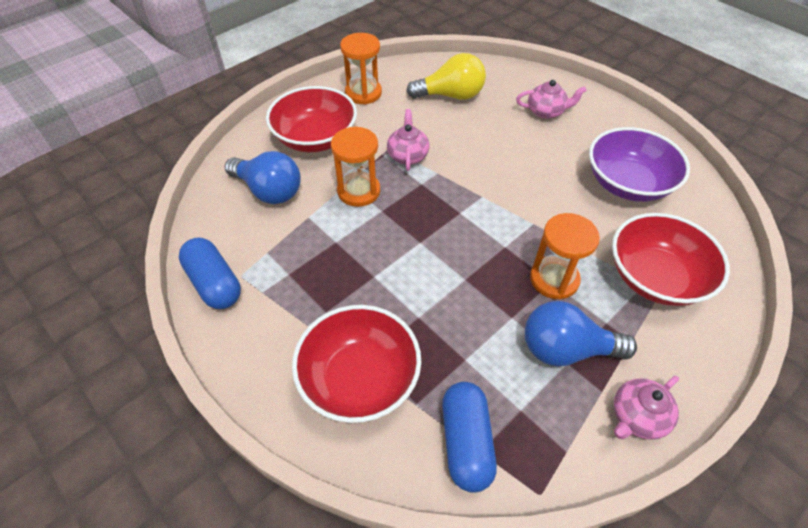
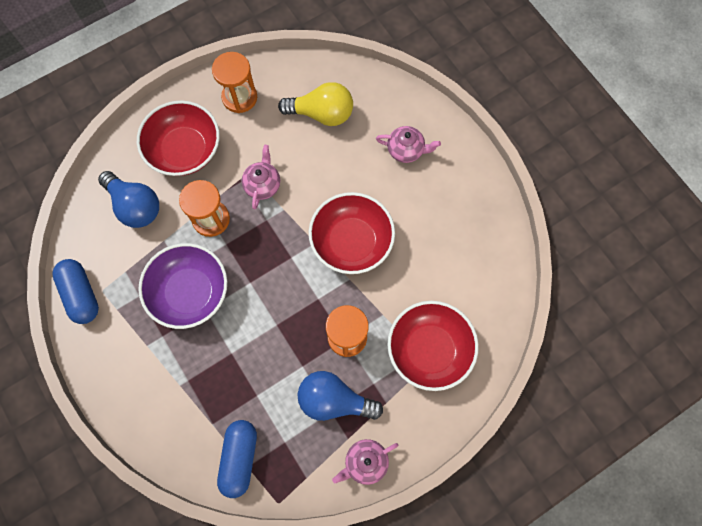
camera: 10 degrees right, 20 degrees up
red bowl [292,305,421,423] -> red bowl moved to [309,192,395,274]
purple bowl [589,127,690,202] -> purple bowl moved to [138,243,227,329]

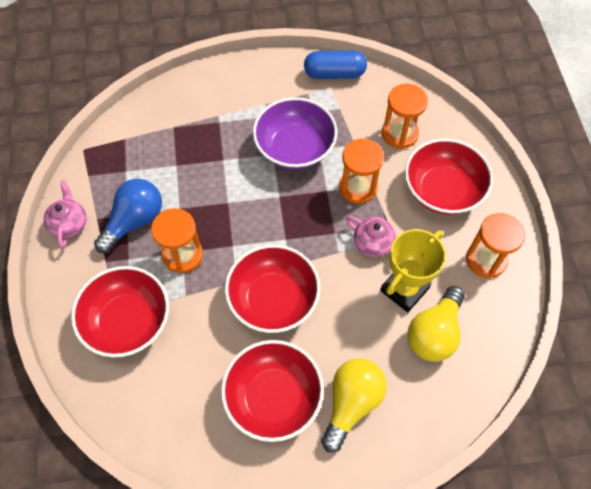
camera: 115 degrees right, 10 degrees down
blue light bulb [98,171,159,228] -> orange hourglass [382,84,428,149]
blue capsule [217,420,257,498] -> none
pink teapot [376,126,441,163] -> yellow light bulb [321,358,387,453]
none -> red bowl [221,340,324,442]
none -> yellow trophy [380,229,446,312]

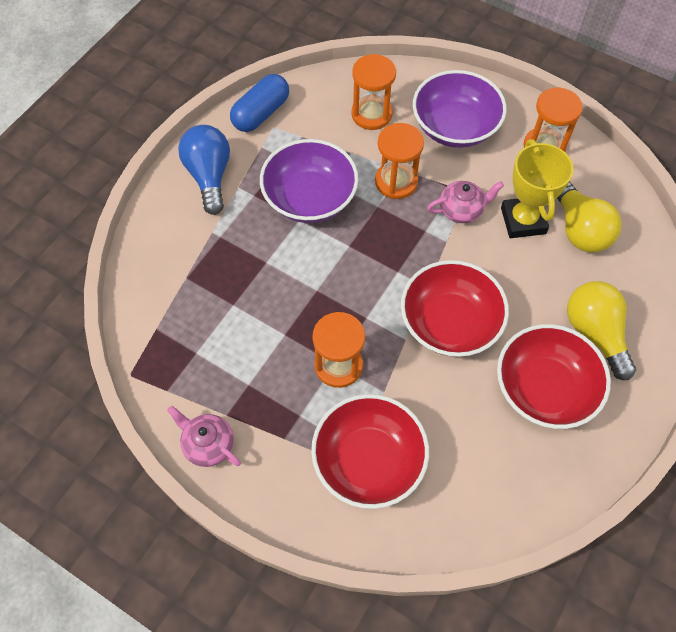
camera: 50 degrees left, 0 degrees up
blue light bulb [94,179,162,253] -> blue light bulb moved to [178,125,230,215]
red bowl [405,138,493,215] -> purple bowl [413,70,507,148]

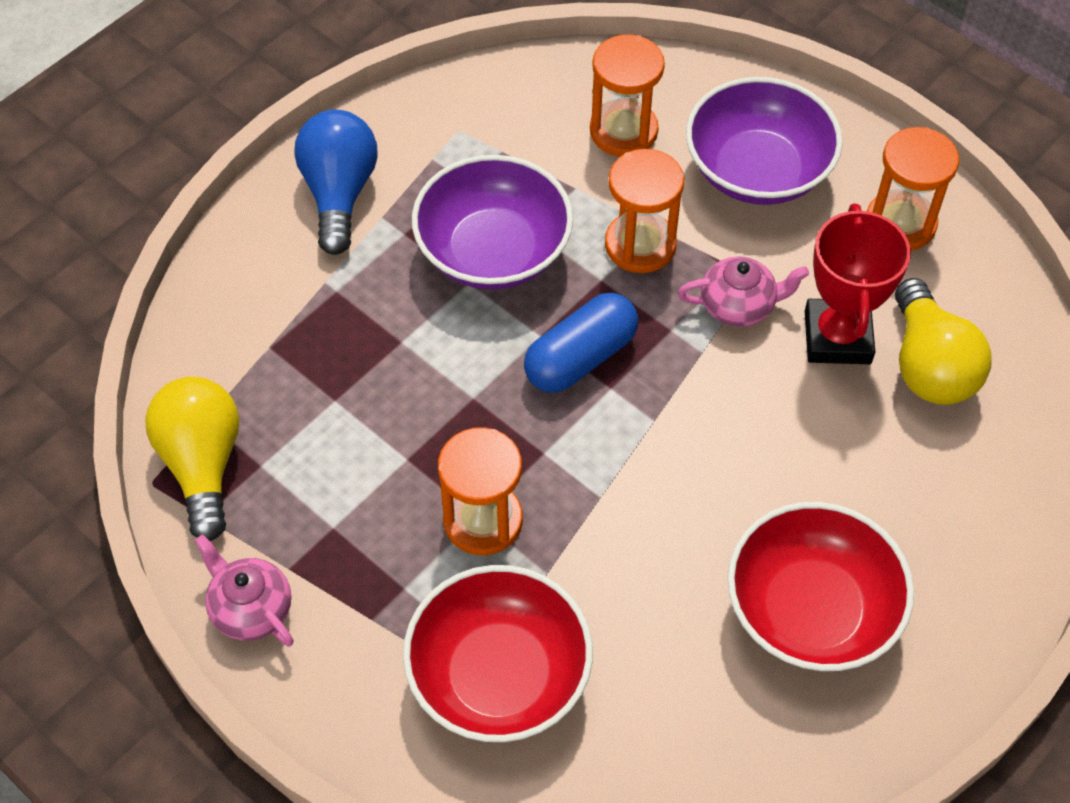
camera: 10 degrees right, 5 degrees down
blue capsule [230,74,289,132] -> blue capsule moved to [524,293,638,393]
red bowl [401,260,509,357] -> none
yellow trophy [501,139,573,238] -> red trophy [805,204,911,364]
yellow light bulb [567,281,636,380] -> yellow light bulb moved to [145,377,239,541]

